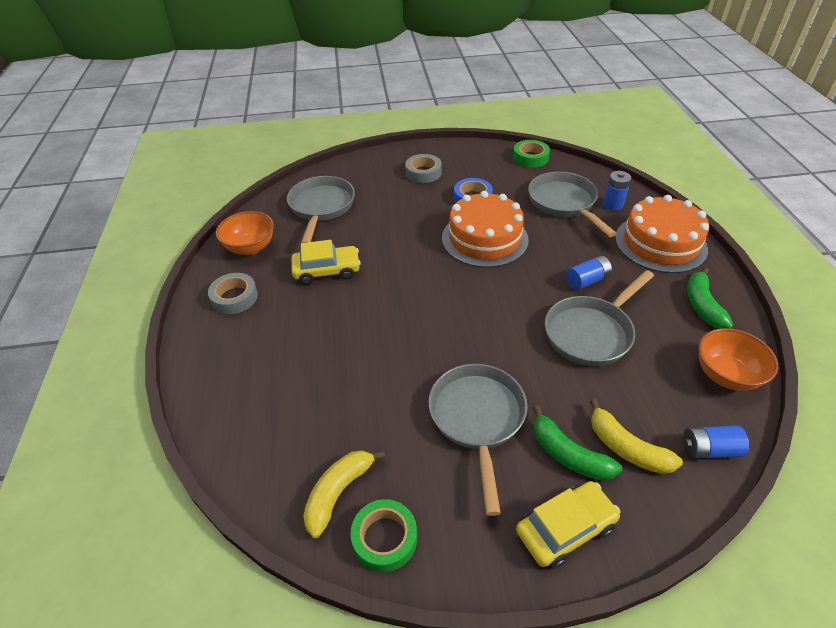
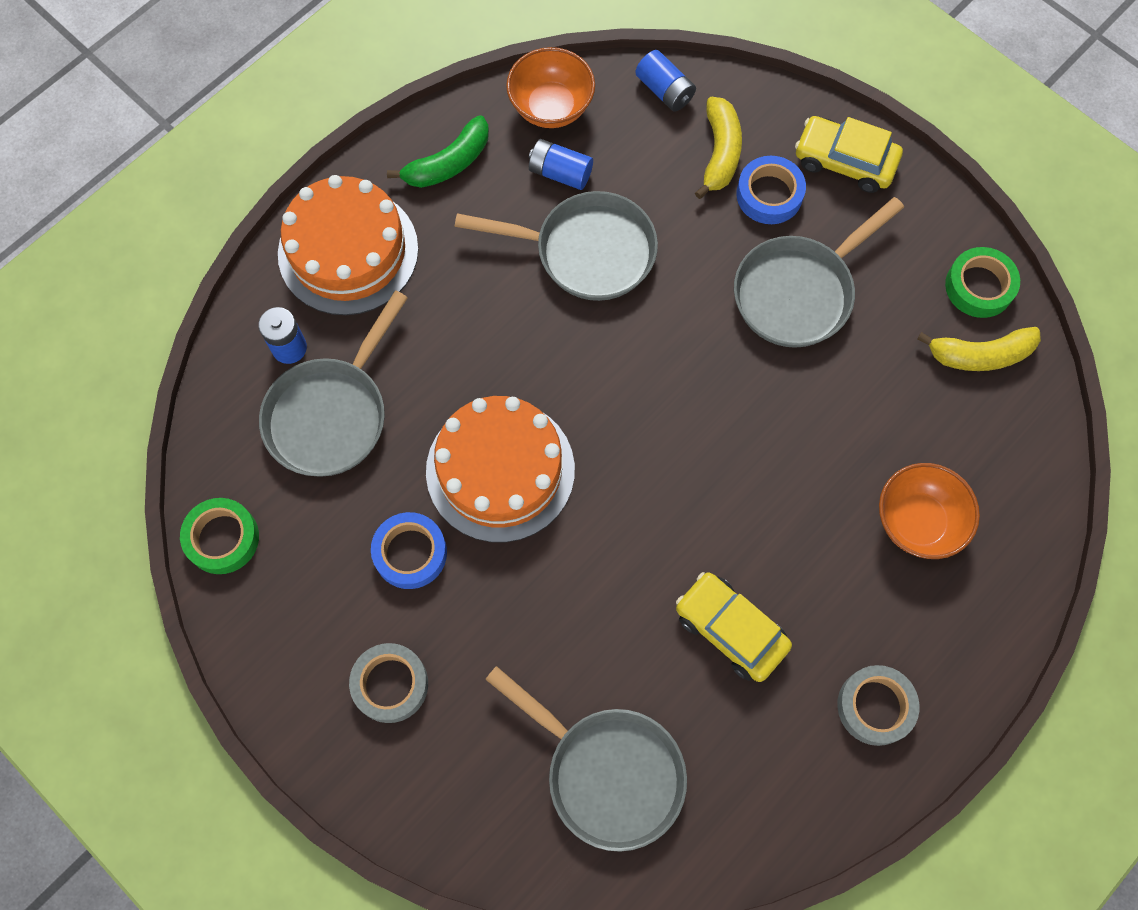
camera: 130 degrees left, 25 degrees up
orange bowl [216,211,274,255] -> orange bowl moved to [879,463,980,559]
grey pan [287,176,355,243] -> grey pan turned 105 degrees counterclockwise [485,666,687,852]
green banana [533,405,622,481] -> blue tape [736,156,806,224]
blue battery [566,256,612,290] -> blue battery moved to [529,139,593,190]

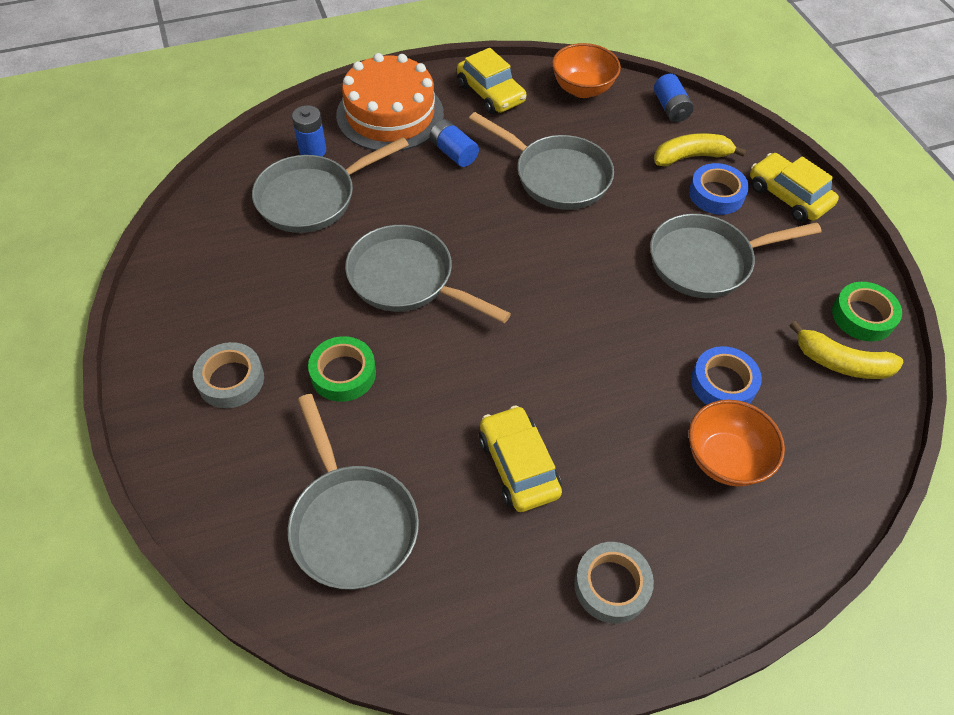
camera: 25 degrees right, 15 degrees down
green tape [180,498,259,574] -> green tape moved to [308,336,376,402]
blue tape [371,512,447,589] -> blue tape moved to [691,346,762,405]
green banana [387,115,489,188] -> yellow car [457,48,526,114]
orange cake [426,396,575,543] -> grey pan [345,225,511,323]
blue battery [529,139,593,190] -> blue battery moved to [429,119,479,167]
yellow banana [695,97,742,199] -> yellow banana turned 135 degrees counterclockwise [654,133,746,167]

